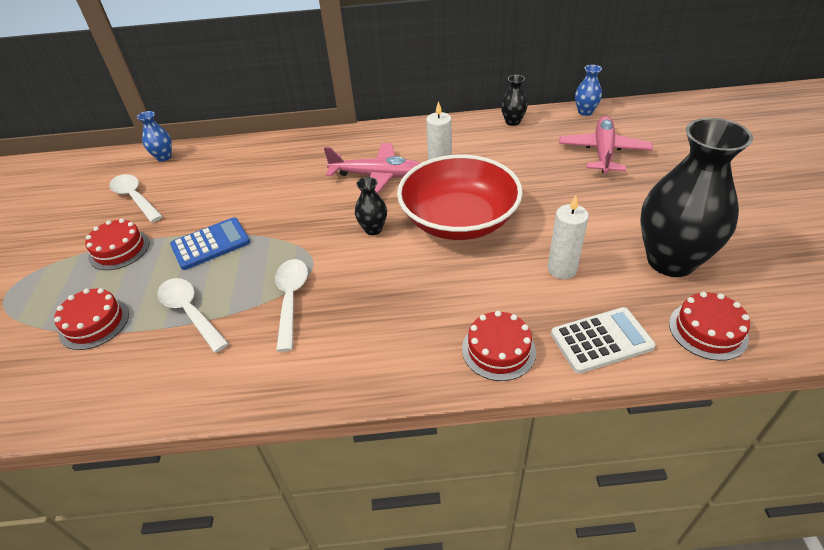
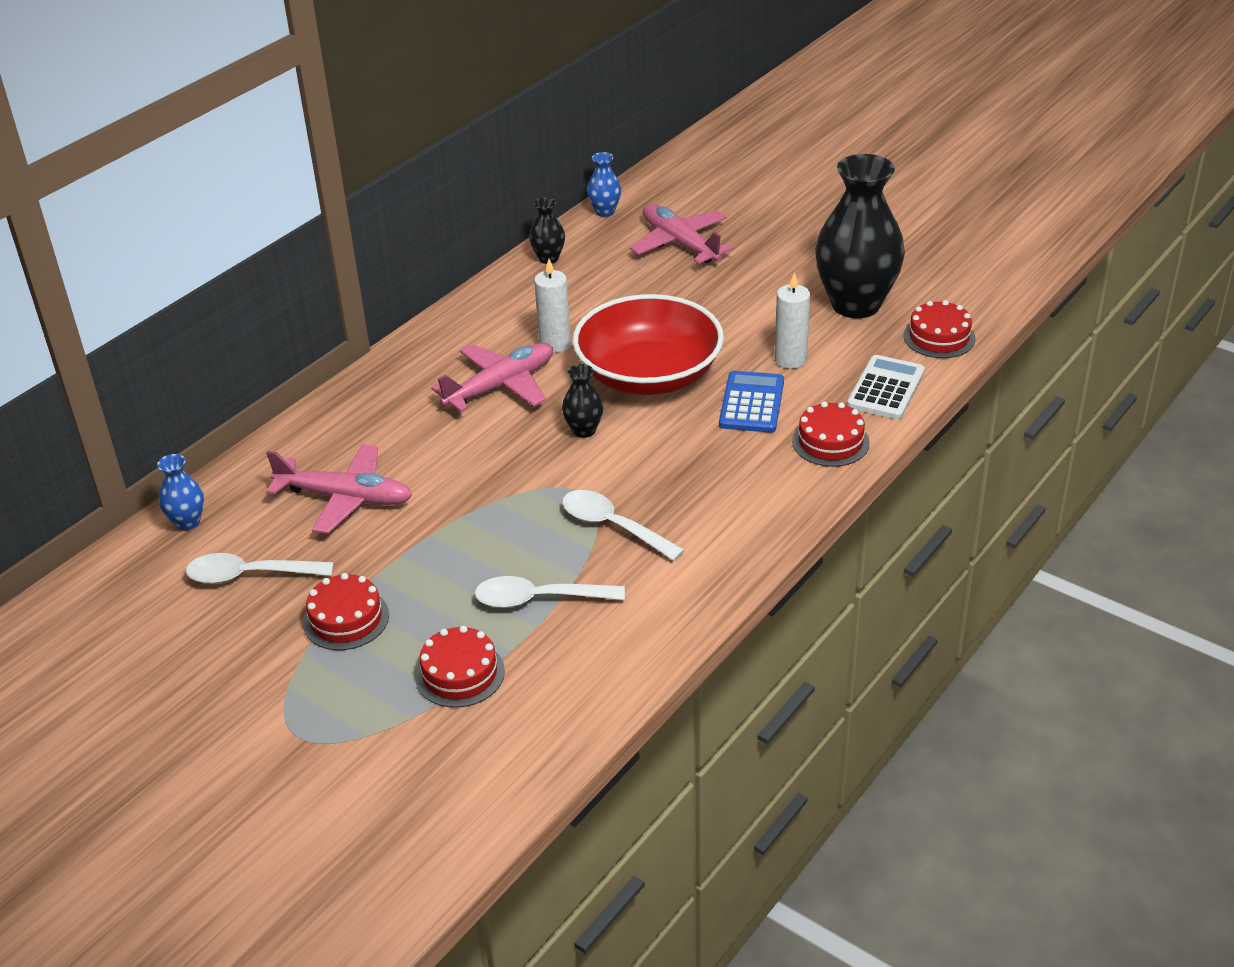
camera: 50 degrees left, 5 degrees down
blue calculator [170,217,250,270] -> blue calculator moved to [719,371,784,433]
none -> pink plane [266,444,412,534]

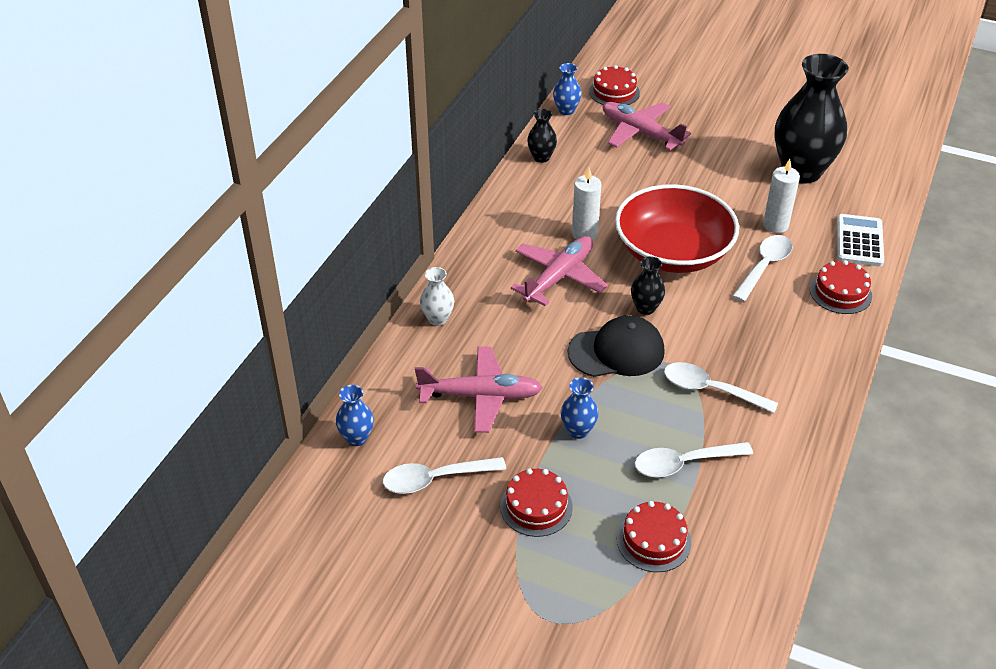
camera: 15 degrees left, 5 degrees up
blue calculator [719,371,784,433] -> white spoon [732,235,793,302]
red cake [903,300,976,358] -> red cake moved to [589,65,640,105]
none -> white vase [420,267,454,326]
none -> blue vase [561,377,598,439]
none -> black cap [568,315,665,377]

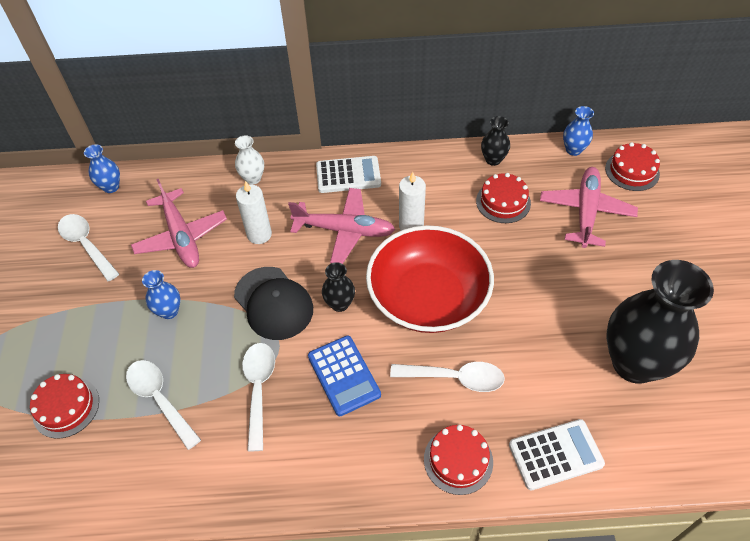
camera: 65 degrees right, 10 degrees up
red cake [500,468,573,537] -> red cake moved to [476,173,531,223]
white candle [763,159,800,233] -> white candle moved to [236,181,272,244]
none -> blue calculator [308,336,381,416]
none -> white calculator [316,156,381,193]

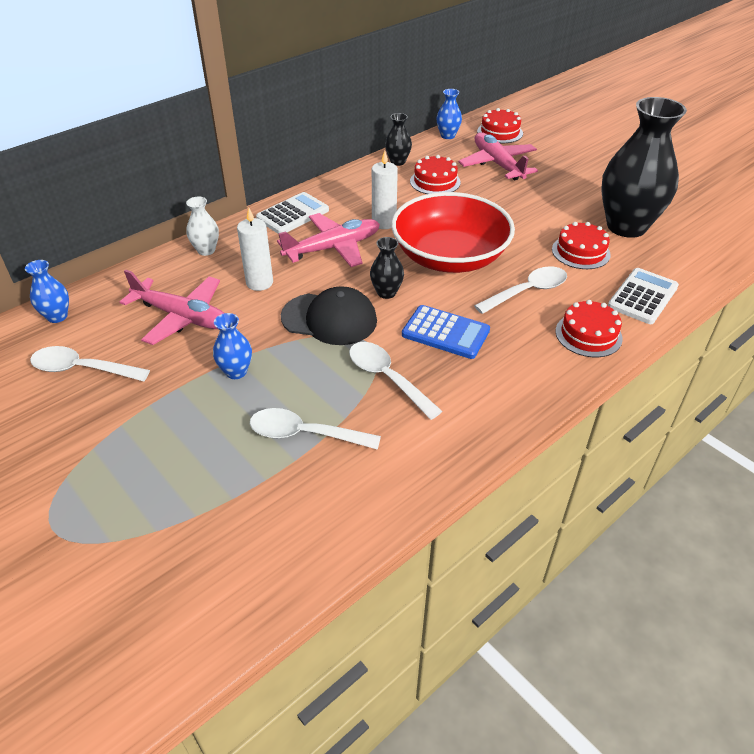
camera: 40 degrees left, 10 degrees down
red cake [30,374,99,439] -> red cake moved to [552,222,611,269]

